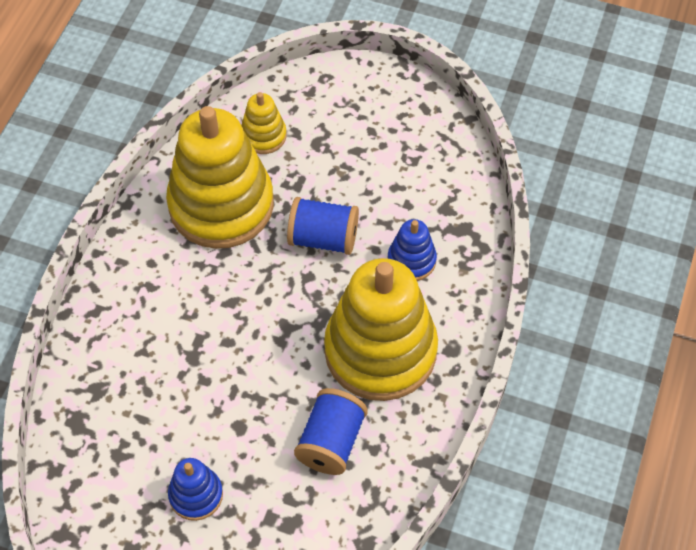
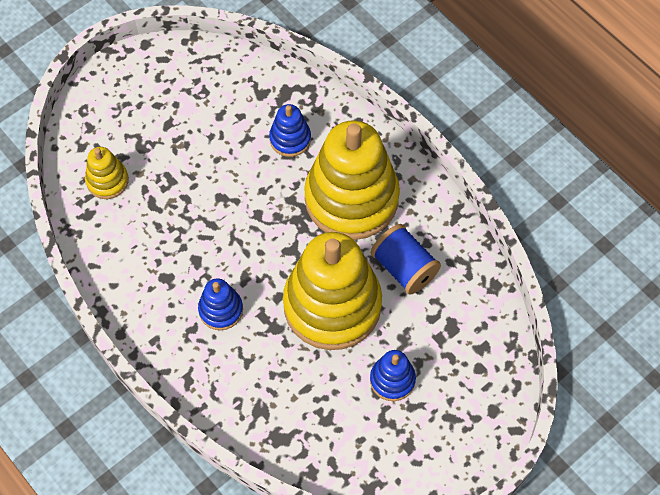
camera: 60 degrees left, 5 degrees up
yellow stacking toy [166,106,274,249] -> yellow stacking toy moved to [283,232,382,350]
blue spool [287,197,359,255] -> none
none -> blue stacking toy [198,279,243,330]

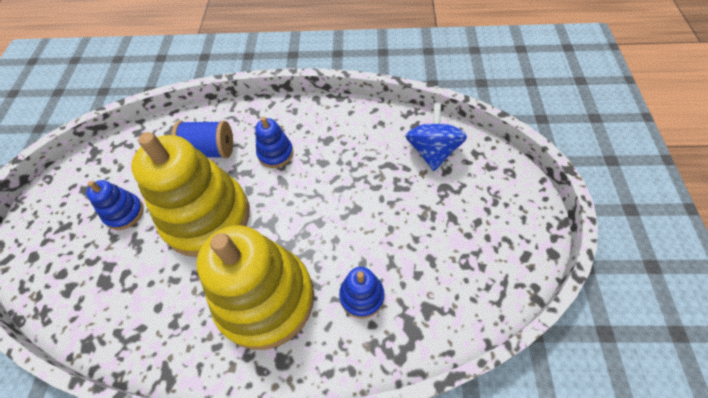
camera: 135 degrees right, 5 degrees down
yellow stacking toy [85,147,129,199] -> blue spinning top [405,103,467,171]
blue spool [371,224,441,295] -> blue spool moved to [171,121,233,158]

